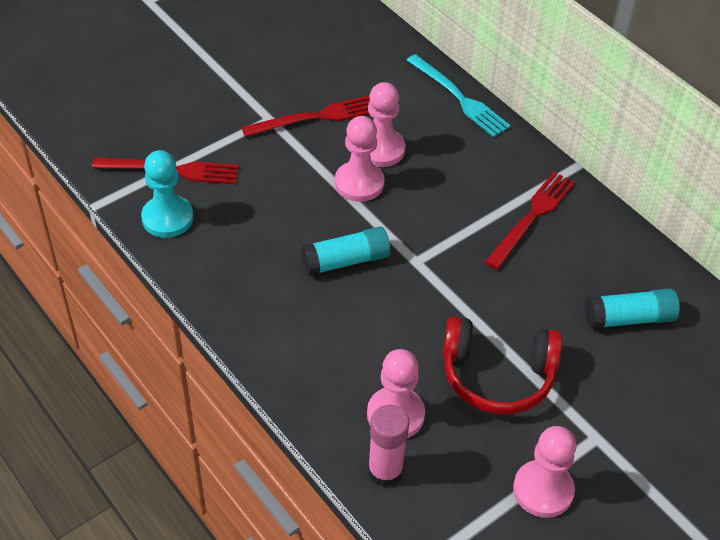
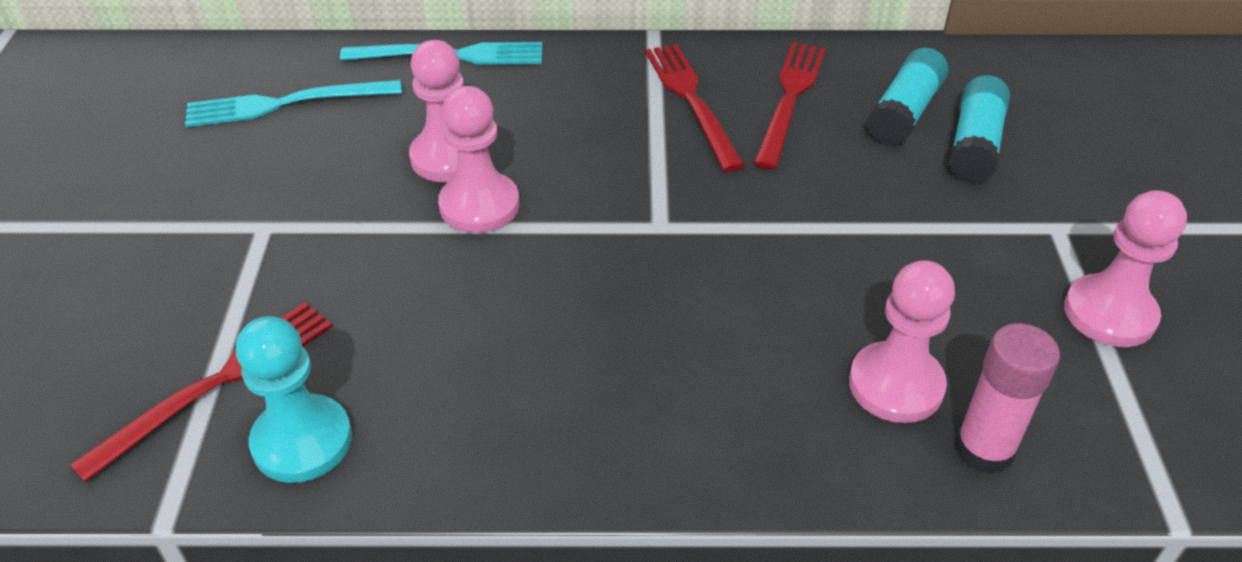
camera: 50 degrees left, 5 degrees down
red fork [241,96,370,137] -> red fork moved to [754,42,826,169]
turquoise glue stick [301,226,390,276] -> turquoise glue stick moved to [949,75,1010,183]
red headphones [443,316,562,414] -> none
none -> turquoise fork [185,80,402,127]

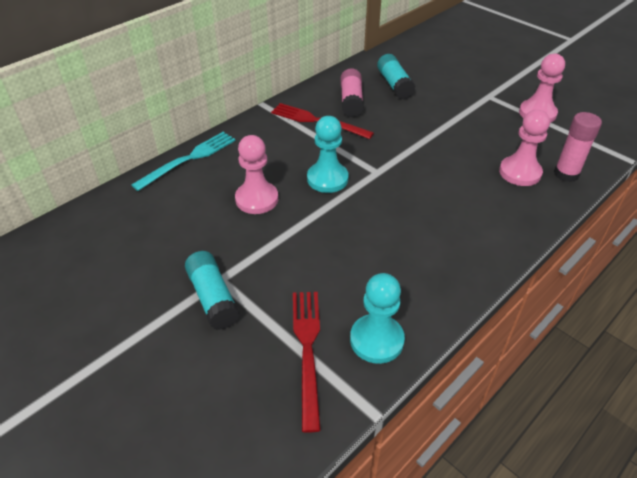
camera: 45 degrees left, 0 degrees up
turquoise fork [185,80,402,127] -> none
pink pawn [438,86,520,233] -> none
red fork [754,42,826,169] -> pink glue stick [341,68,364,117]
turquoise glue stick [949,75,1010,183] -> turquoise glue stick moved to [185,251,240,330]
none -> turquoise pawn [307,116,349,193]

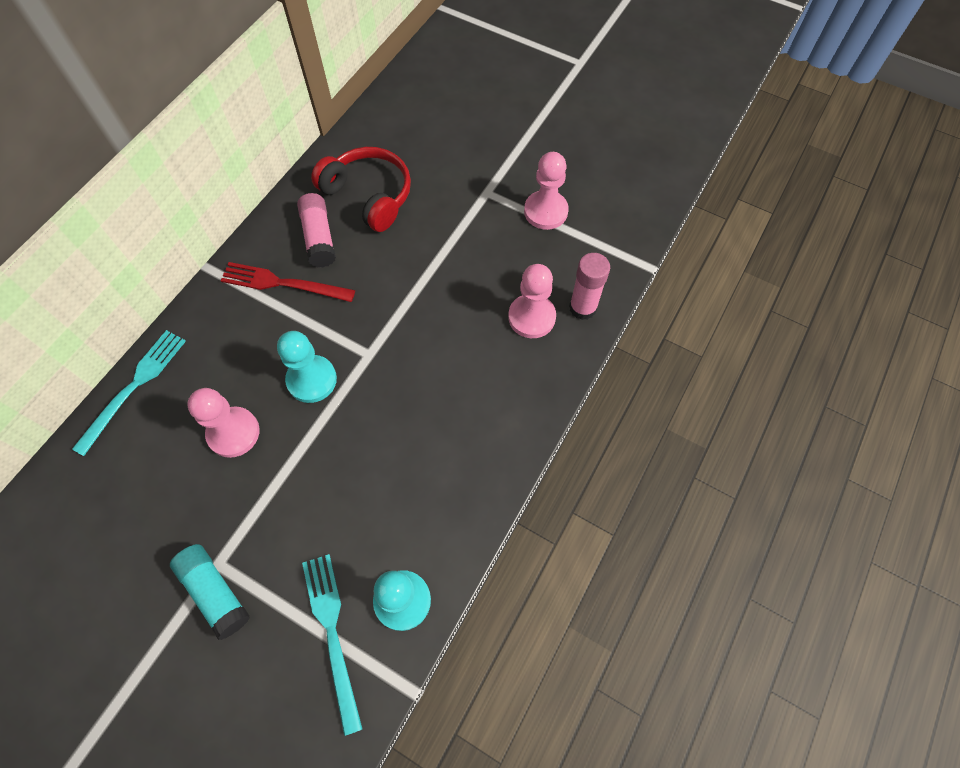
camera: 15 degrees left, 20 degrees up
red fork [293,292,321,433] -> turquoise fork [302,554,362,736]
turquoise glue stick [377,54,416,99] -> red headphones [311,147,411,232]

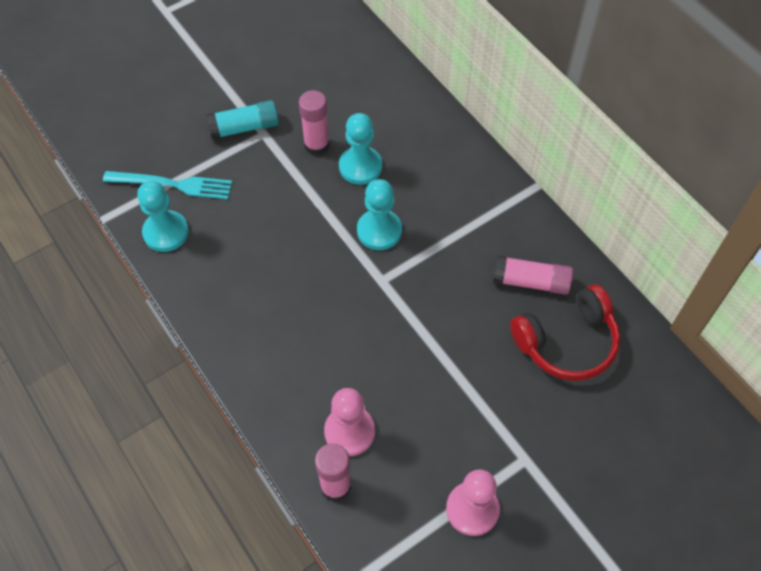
camera: 115 degrees right, 5 degrees down
turquoise fork [72,330,186,456] -> none
pink pawn [187,388,260,458] -> turquoise pawn [339,113,382,185]
red fork [220,262,355,302] -> none
none -> pink glue stick [299,90,330,155]

